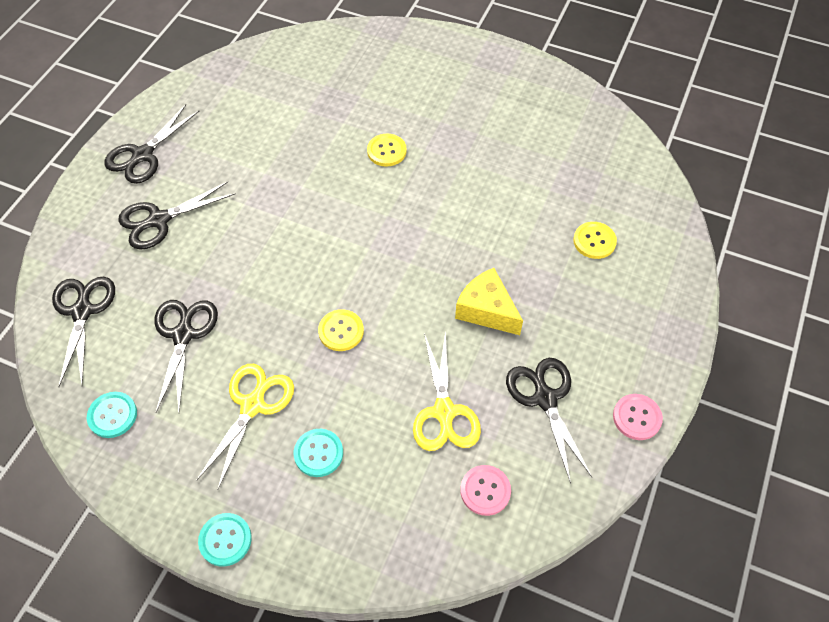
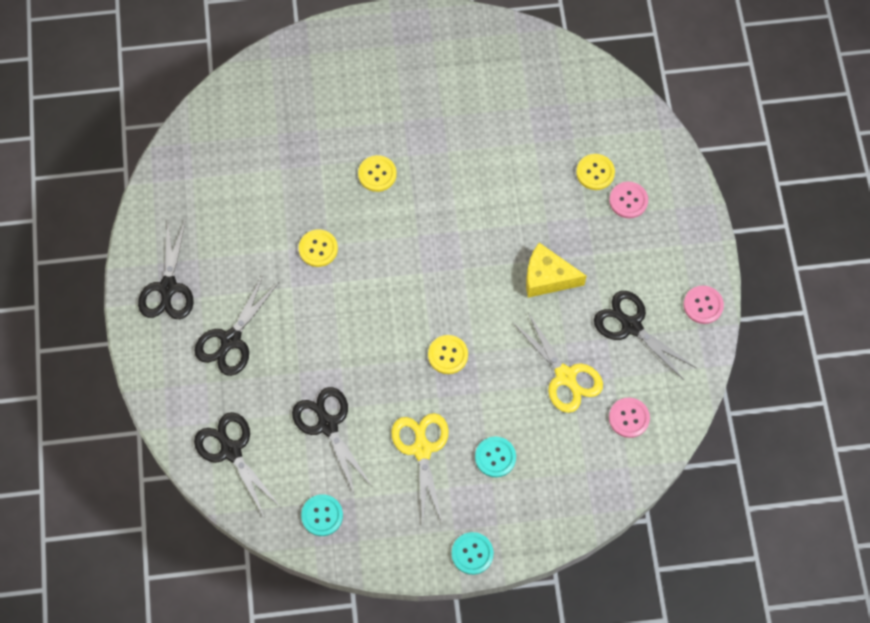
camera: 30 degrees left, 10 degrees up
none -> yellow button [299,229,338,267]
none -> pink button [609,182,648,218]

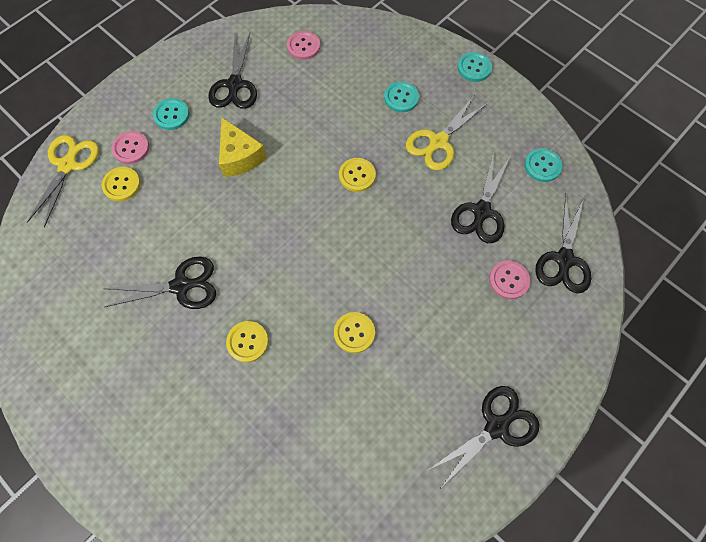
camera: 130 degrees left, 0 degrees up
black scissors [194,274,278,376] -> black scissors moved to [104,257,216,309]
yellow scissors [513,313,603,413] -> yellow scissors moved to [26,135,99,228]
pink button [684,286,724,324] -> pink button moved to [489,260,530,299]
none -> turquoise button [153,98,190,130]

